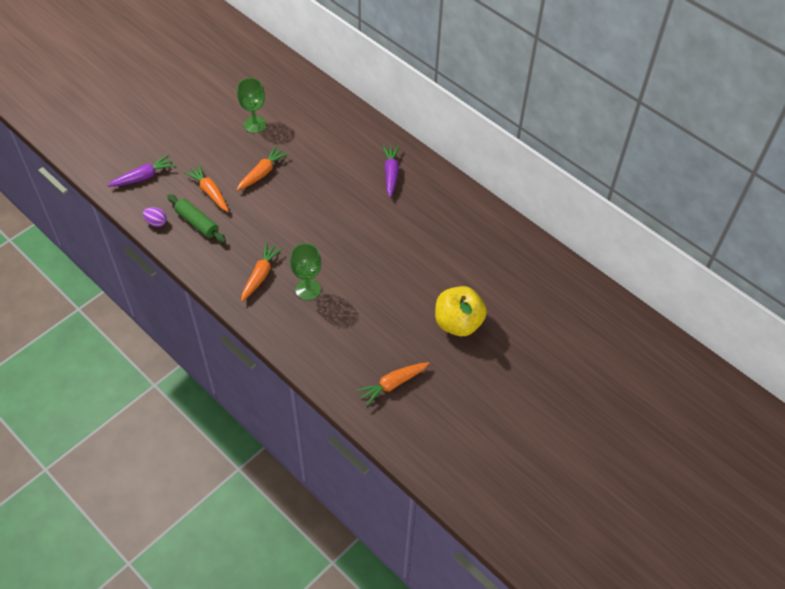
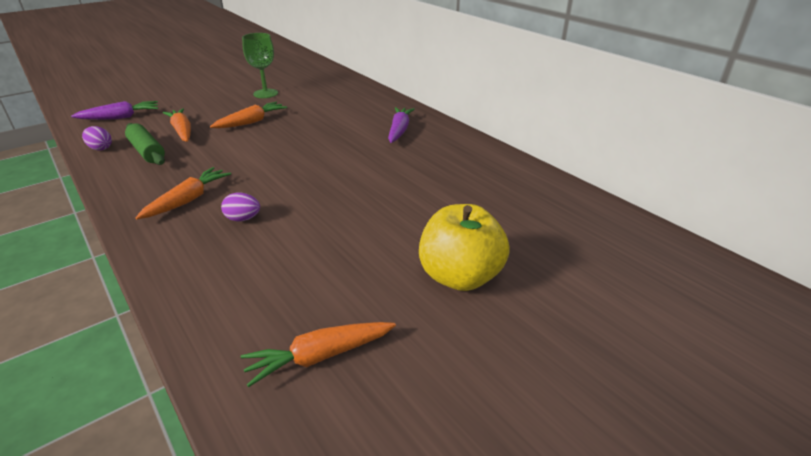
camera: 10 degrees right, 20 degrees down
green goblet [290,243,321,300] -> purple egg [221,192,260,221]

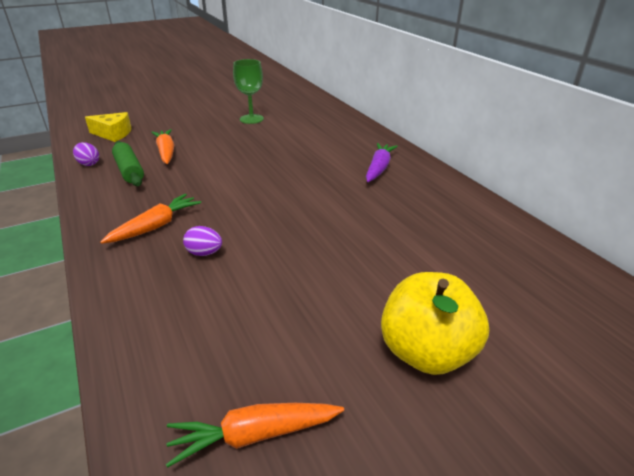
camera: 10 degrees right, 0 degrees up
purple carrot [71,101,158,120] -> yellow cheese [85,112,131,142]
orange carrot [210,102,287,128] -> none

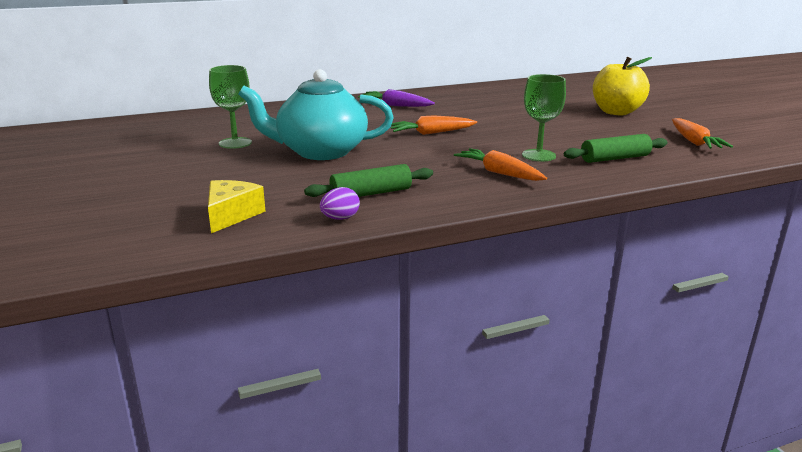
camera: 85 degrees left, 10 degrees down
orange carrot [151,129,174,164] -> orange carrot moved to [391,115,477,135]
purple egg [183,226,222,256] -> green goblet [522,74,566,161]
none -> turquoise teapot [238,69,394,160]
none -> green rolling pin [564,134,668,163]

